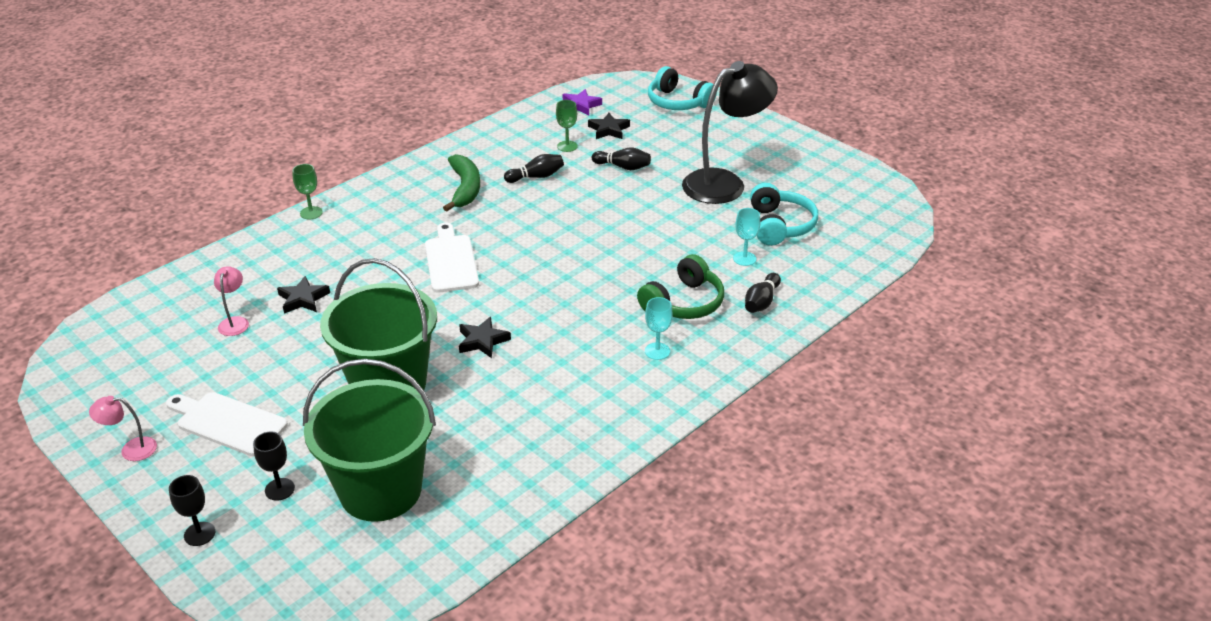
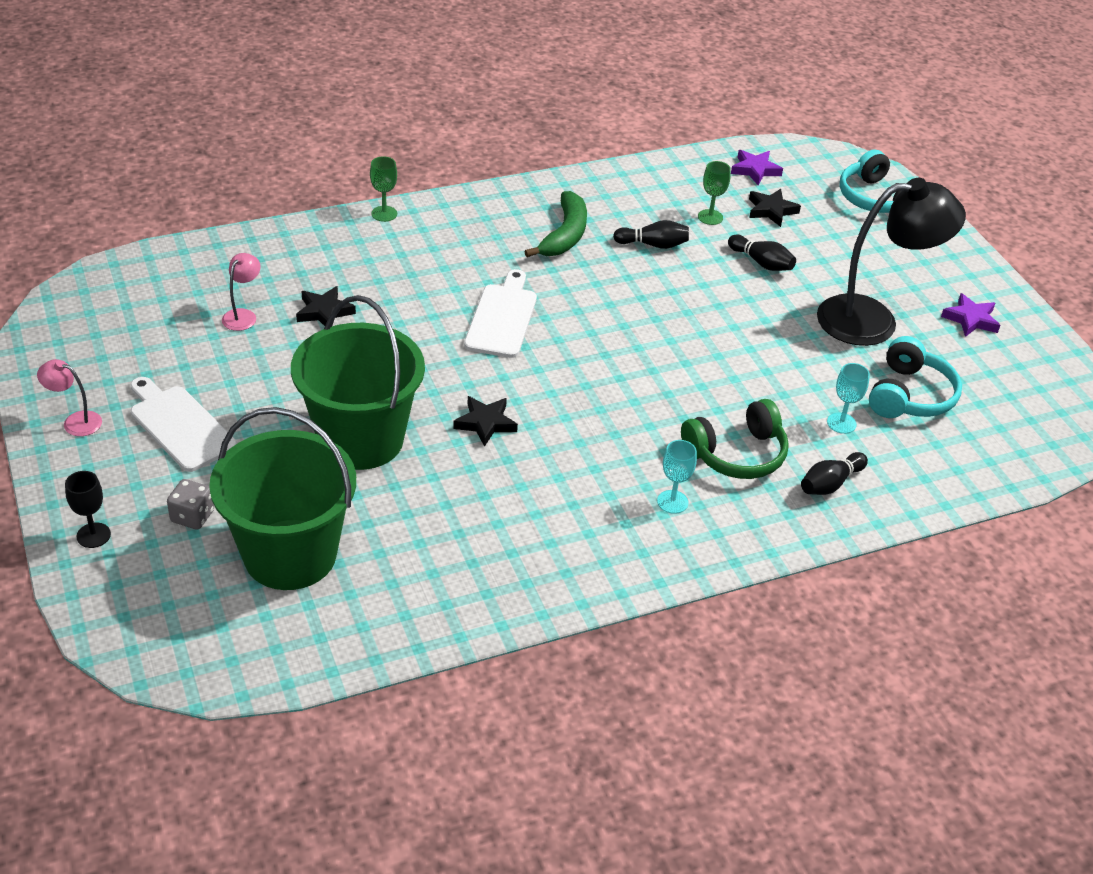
camera: 20 degrees right, 5 degrees up
black goblet [253,431,295,501] -> grey dice [167,479,214,530]
none -> purple star [941,293,1000,337]

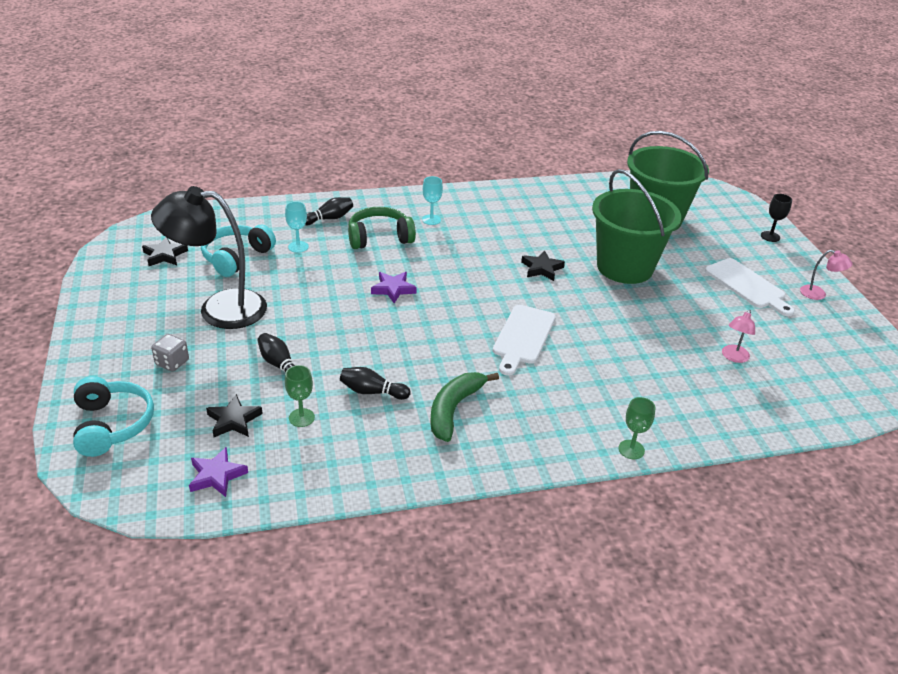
camera: 170 degrees left, 5 degrees down
grey dice [167,479,214,530] -> grey dice moved to [151,334,189,372]
black star [296,286,356,327] -> black star moved to [142,237,188,266]
purple star [941,293,1000,337] -> purple star moved to [371,272,417,304]

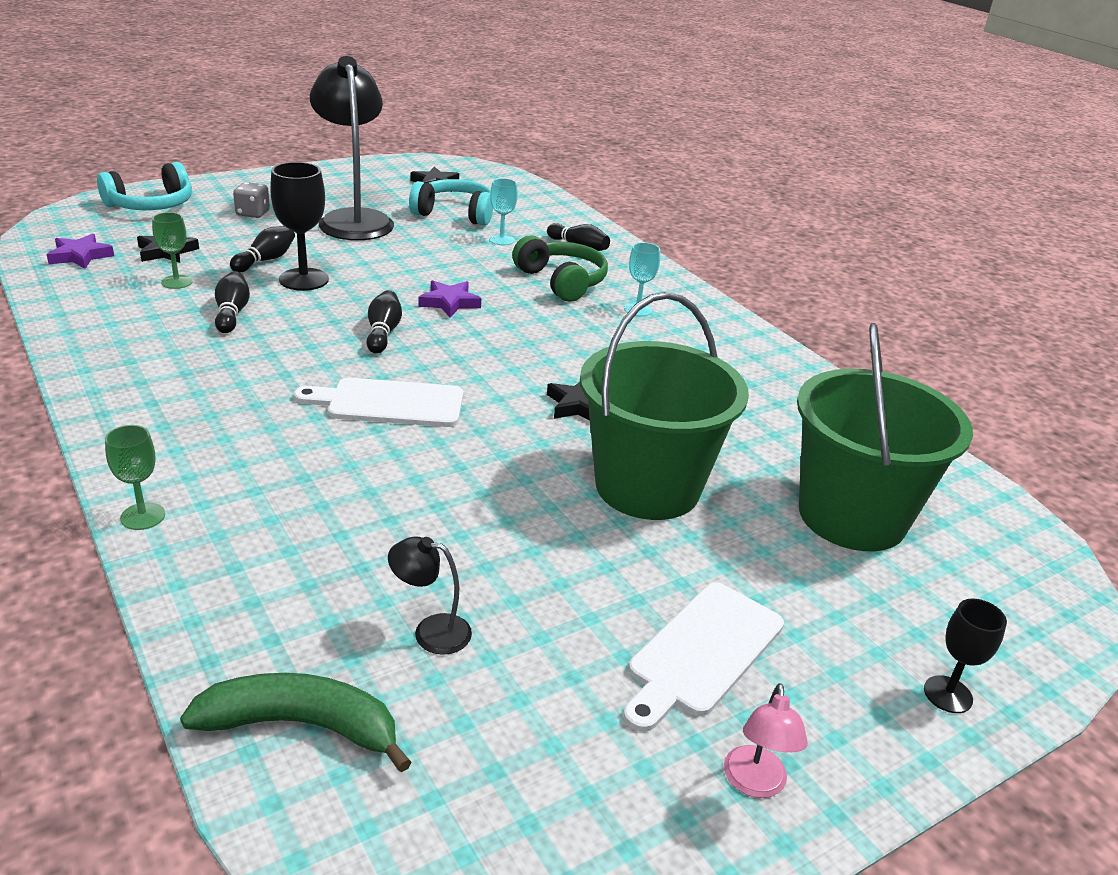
camera: 70 degrees right, 5 degrees down
green banana [430,372,499,442] -> green banana moved to [180,673,412,772]
pink lamp [722,310,755,363] -> black lamp [388,536,472,655]
none -> black goblet [270,162,329,291]
none -> black bowling pin [366,290,402,354]

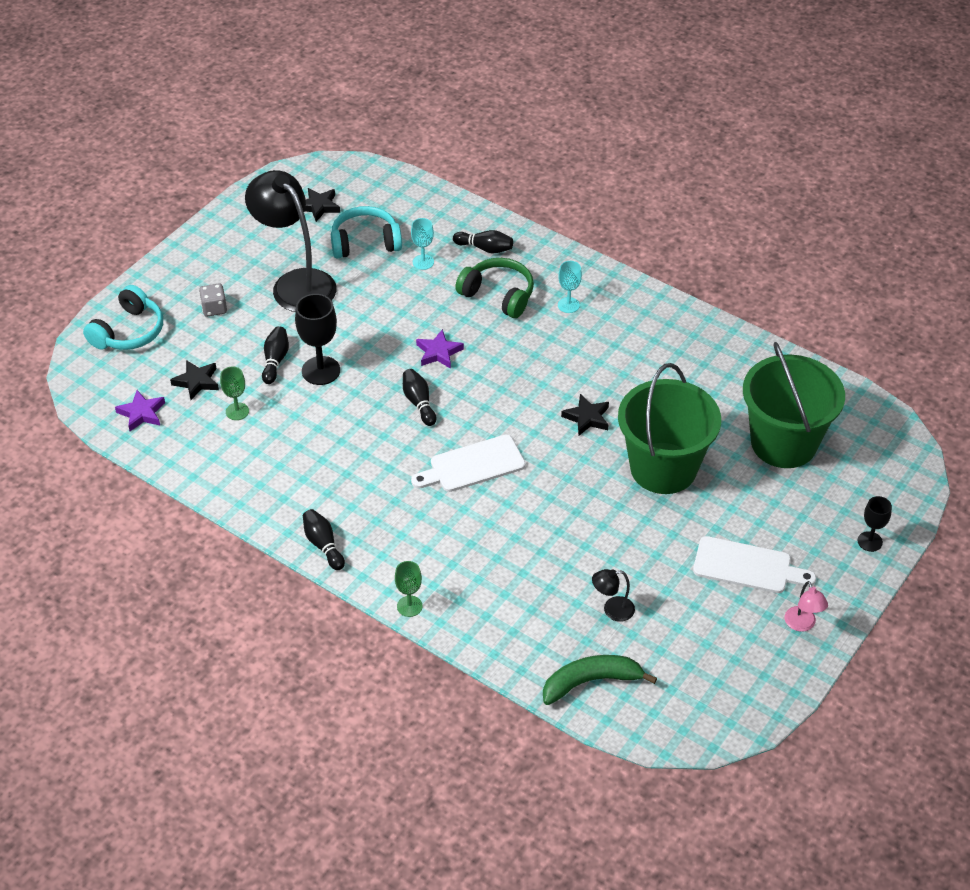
camera: 20 degrees left, 15 degrees up
black bowling pin [215,271,250,333] -> black bowling pin moved to [303,509,345,570]
white cutting board [623,582,784,732] -> white cutting board turned 90 degrees counterclockwise [693,536,816,593]

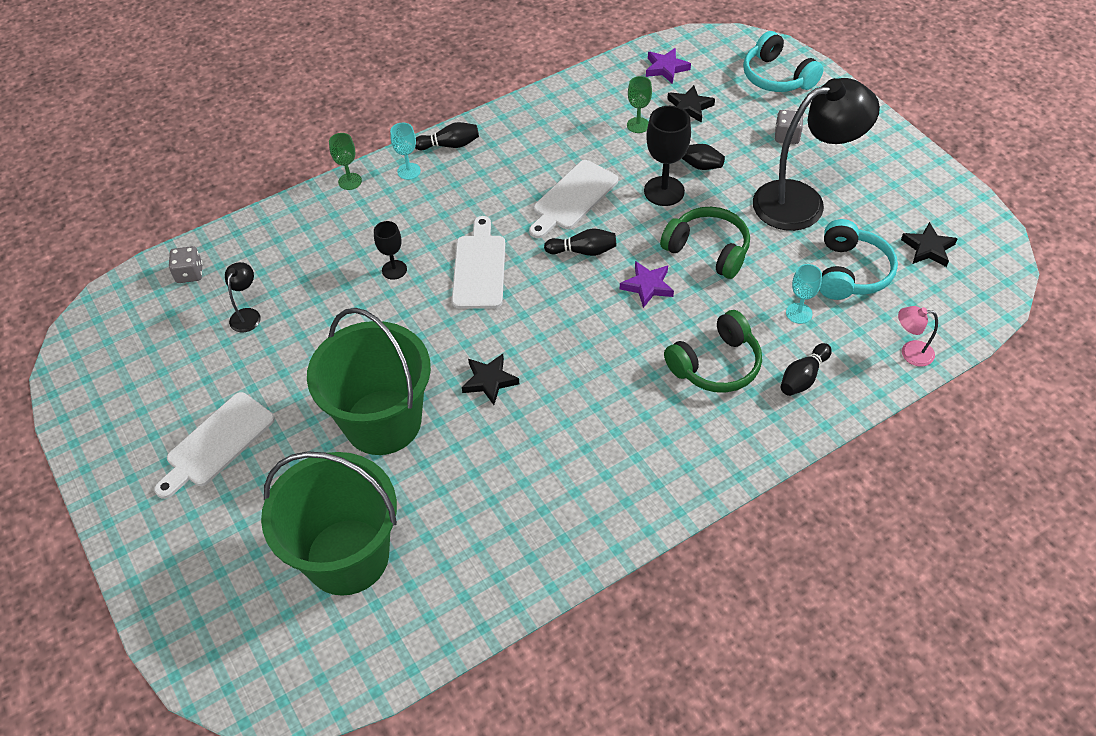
camera: 115 degrees right, 5 degrees up
green banana [543,655,657,705] -> grey dice [169,246,203,283]
turquoise goblet [558,261,582,313] -> turquoise goblet moved to [390,123,421,180]
pink lamp [784,581,828,632] -> pink lamp moved to [898,306,938,367]
black goblet [857,496,892,552] -> black goblet moved to [374,221,407,280]
none -> white cutting board [529,160,618,238]
none -> green headphones [660,207,750,279]

